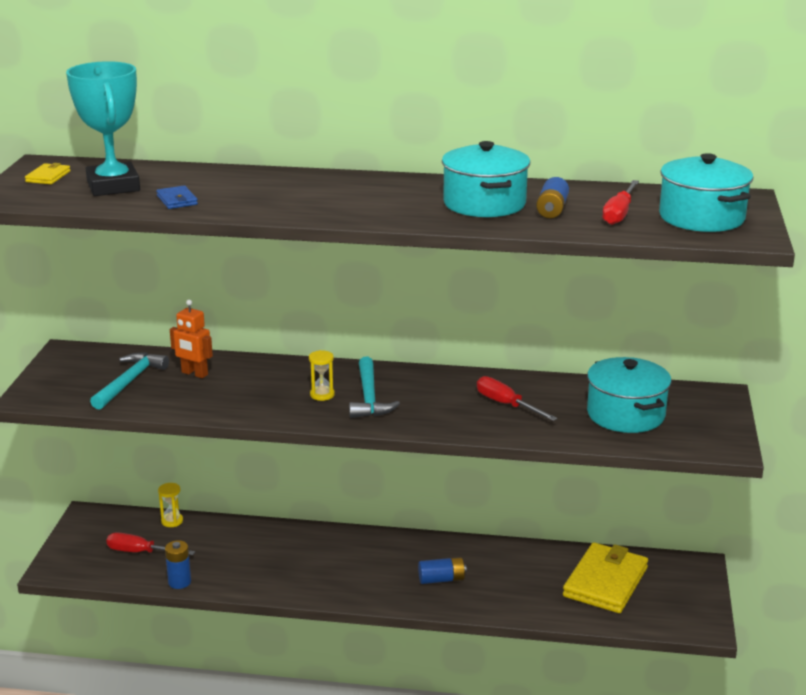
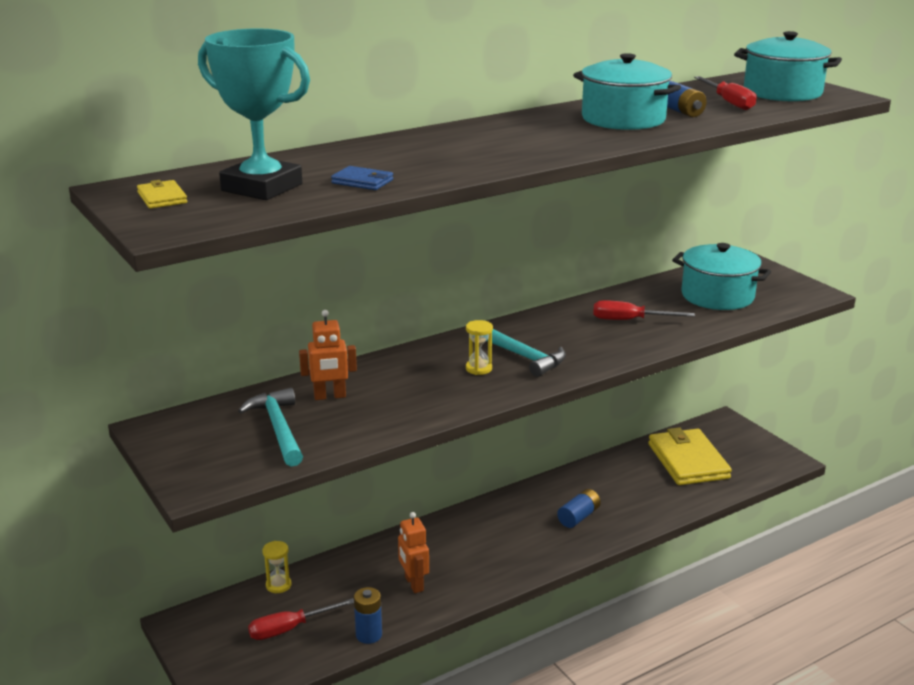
camera: 40 degrees left, 0 degrees up
none -> orange robot [398,512,429,593]

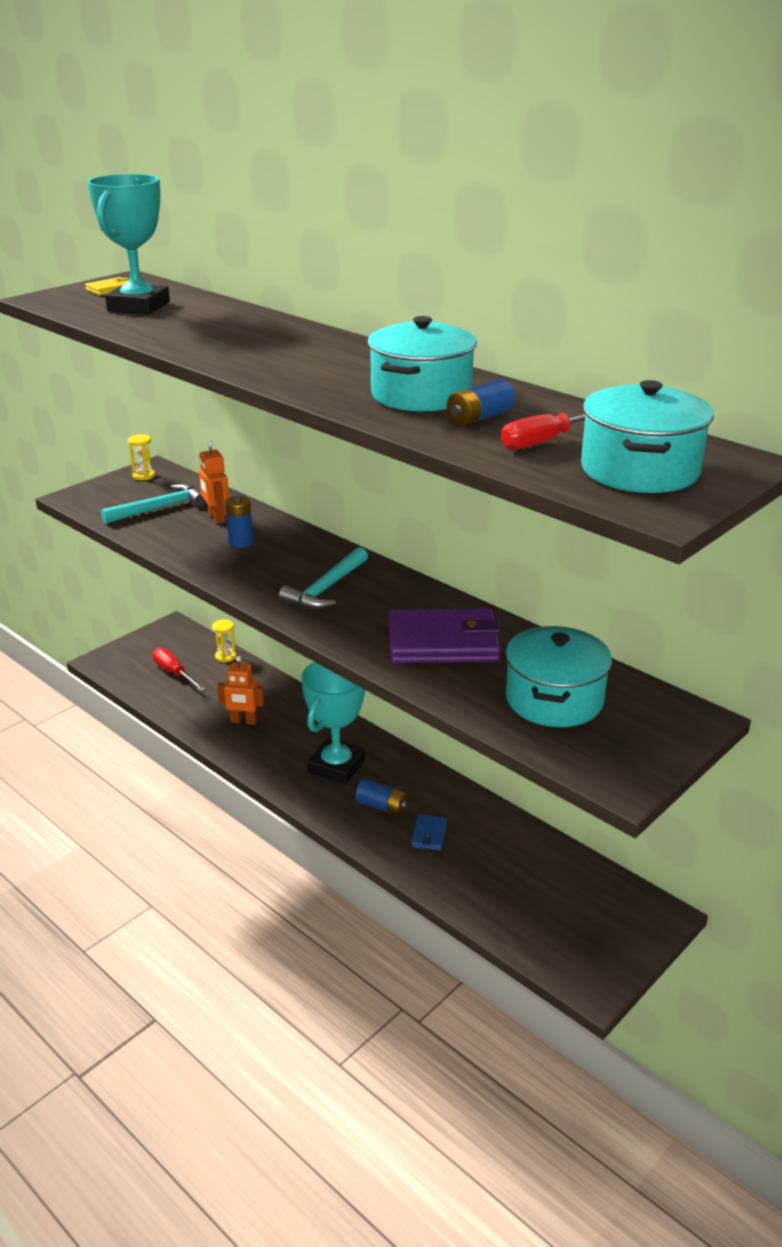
camera: 75 degrees right, 5 degrees up
blue wallet [331,166,393,190] -> blue wallet moved to [411,814,447,851]
blue battery [354,587,382,644] -> blue battery moved to [225,496,253,548]
orange robot [398,512,429,593] -> orange robot turned 135 degrees counterclockwise [217,656,264,725]
yellow hourglass [466,320,493,375] -> yellow hourglass moved to [128,434,155,480]
red screwdriver [593,300,695,320] -> purple wallet [389,608,501,663]
yellow wallet [648,427,732,485] -> none
none -> turquoise trophy [301,662,365,785]

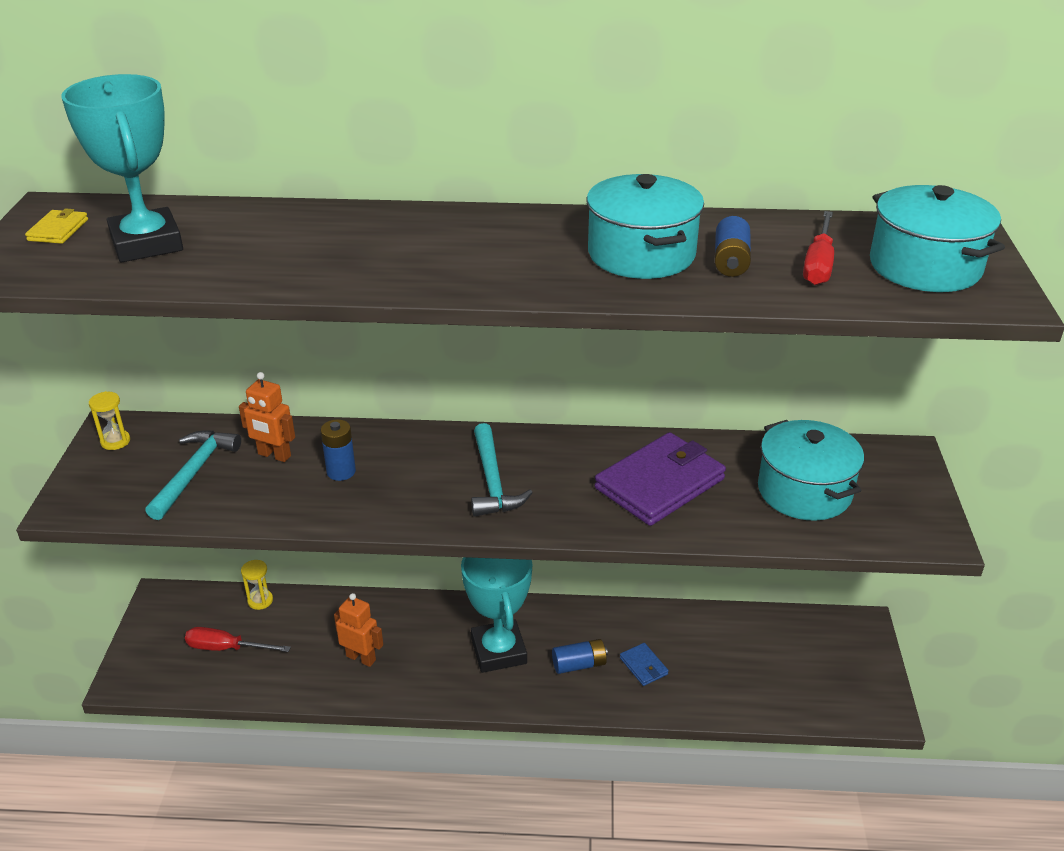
camera: 40 degrees left, 5 degrees up
orange robot [217,656,264,725] -> orange robot turned 120 degrees counterclockwise [334,593,383,667]

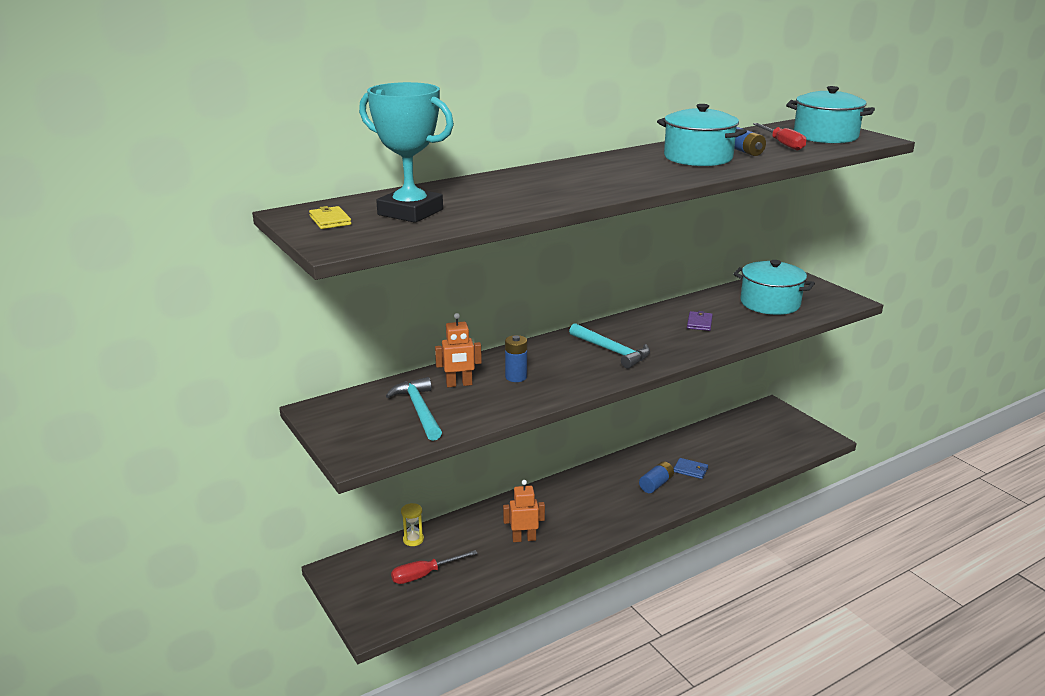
camera: 35 degrees left, 10 degrees down
yellow hourglass [89,391,130,450] -> none
turquoise trophy [461,557,532,673] -> none
purple wallet [595,432,726,526] -> purple wallet [687,311,713,331], size x0.44

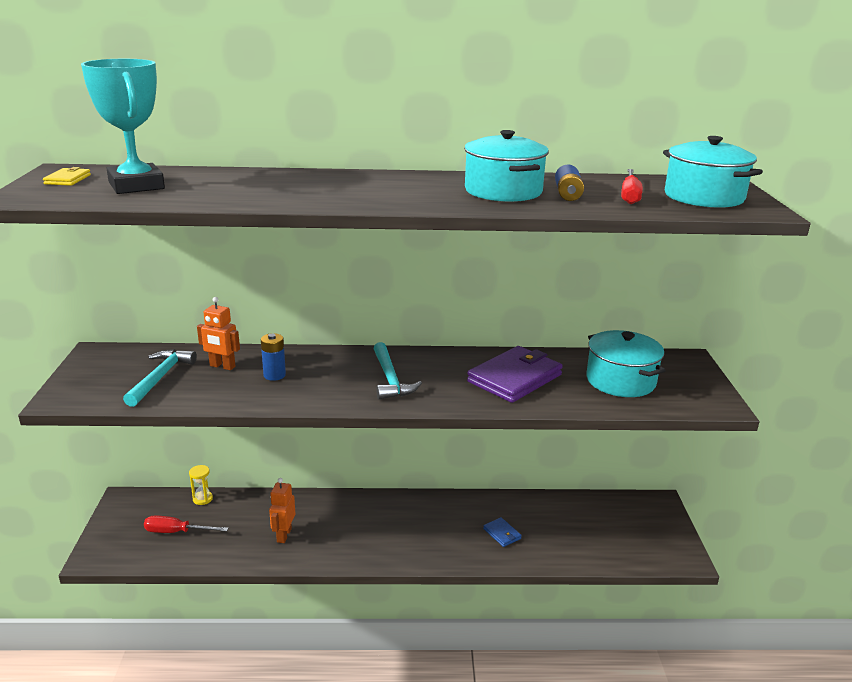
camera: 30 degrees right, 0 degrees up
orange robot [503,480,545,542] -> orange robot turned 105 degrees counterclockwise [269,478,295,543]
blue battery [639,462,674,493] -> none
purple wallet [687,311,713,331] -> purple wallet [467,346,563,403], size x2.27

